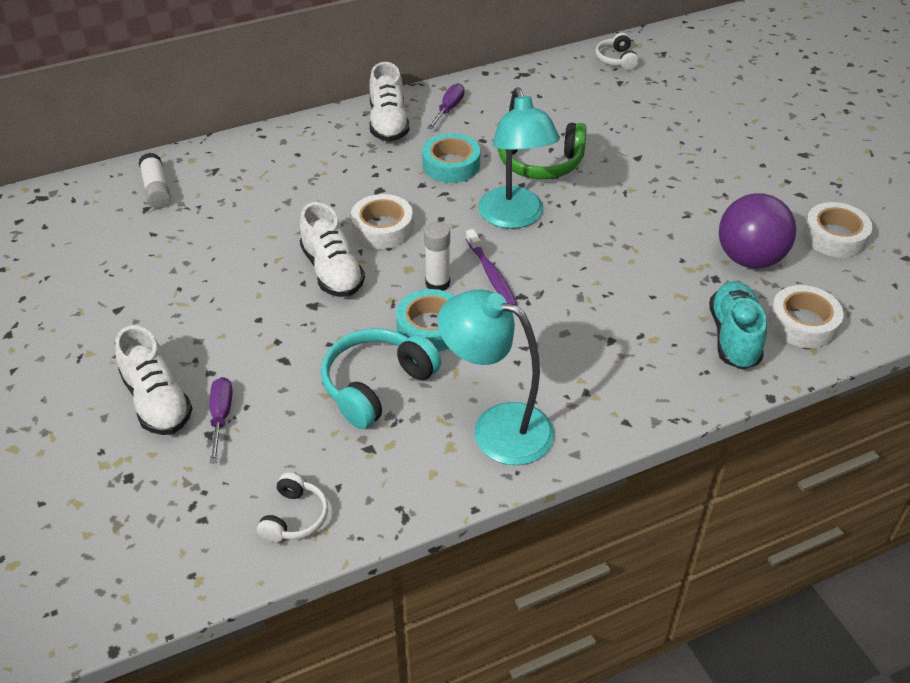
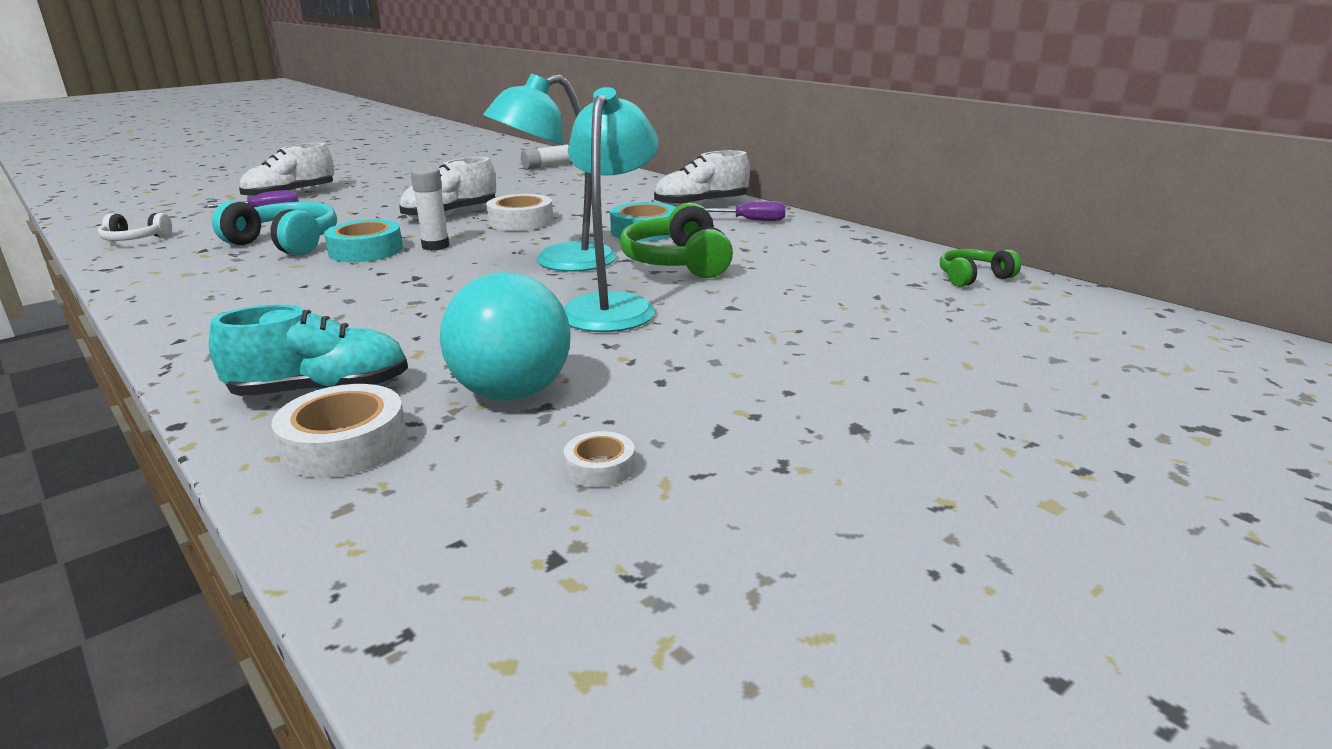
camera: 75 degrees right, 20 degrees down
turquoise lamp [438,289,554,465] -> turquoise lamp moved to [563,87,659,332]
purple toothbrush [466,229,517,306] -> none
white headphones [595,33,639,70] -> green headphones [940,249,1021,287]
purple ball [719,193,796,268] -> turquoise ball [440,272,571,401]
white tape [803,202,873,258] -> white tape [564,431,635,488], size x0.55

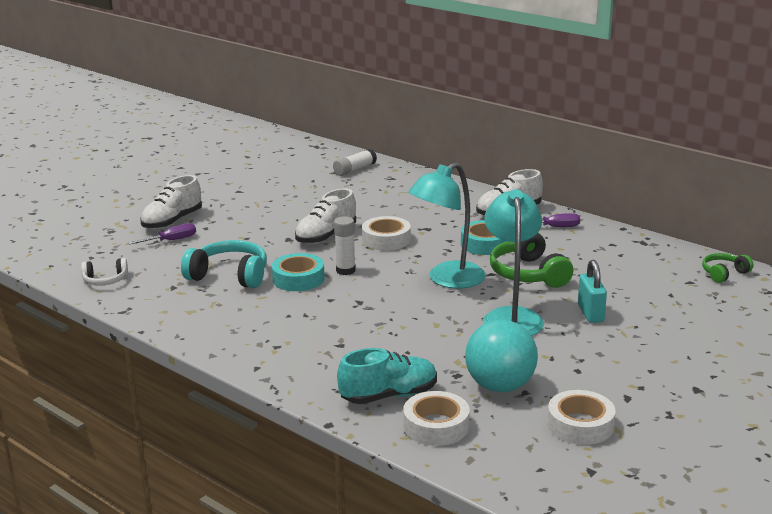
camera: 10 degrees left, 0 degrees up
white tape [564,431,635,488] -> white tape [547,390,615,445], size x1.82
none -> turquoise padlock [578,260,607,323]

